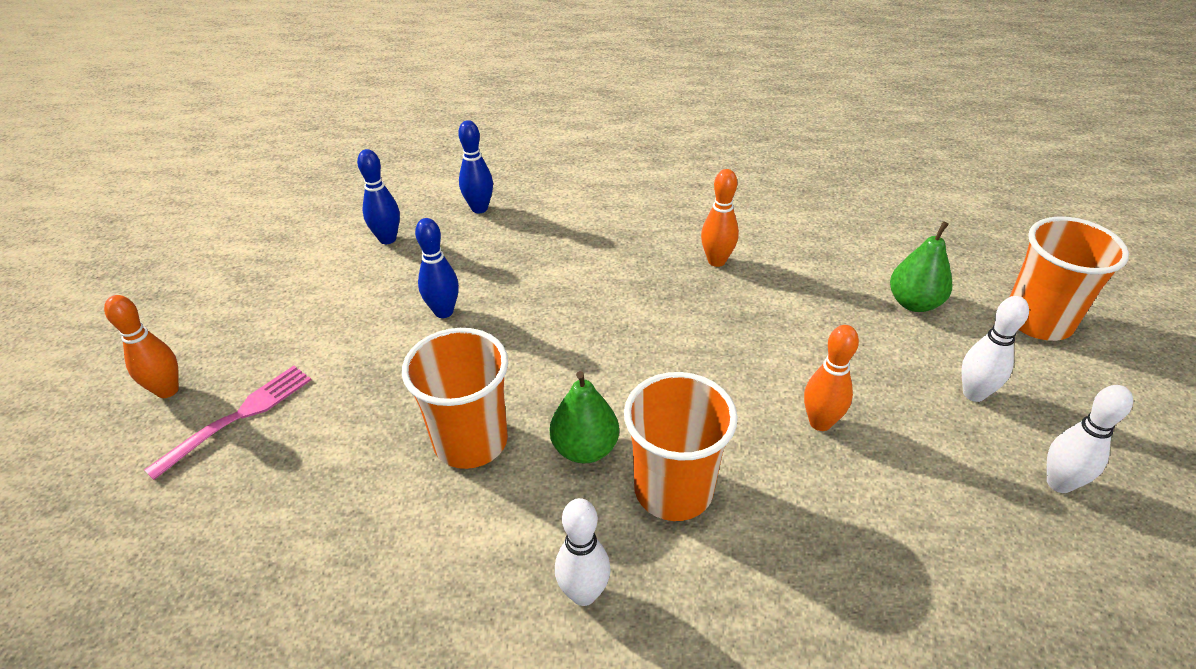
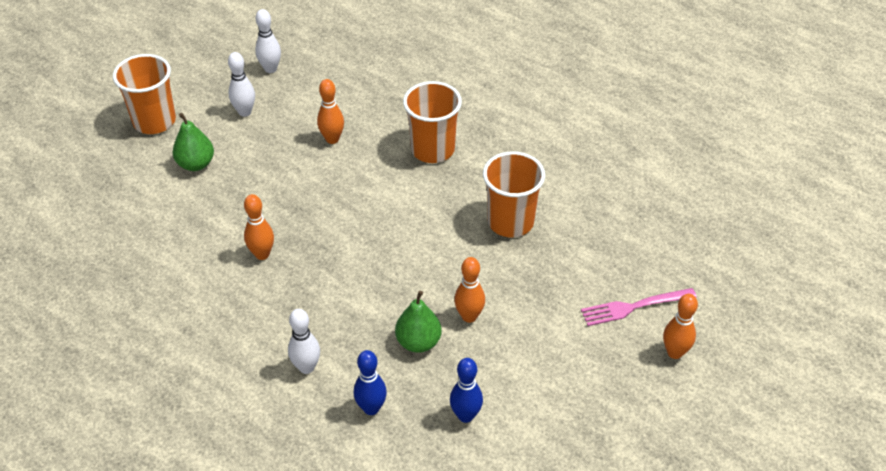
camera: 145 degrees left, 5 degrees up
blue bowling pin [415,218,459,318] -> orange bowling pin [454,257,485,323]
green pear [550,371,619,464] -> green pear moved to [395,291,442,353]
white bowling pin [555,498,611,606] -> white bowling pin moved to [288,309,320,374]

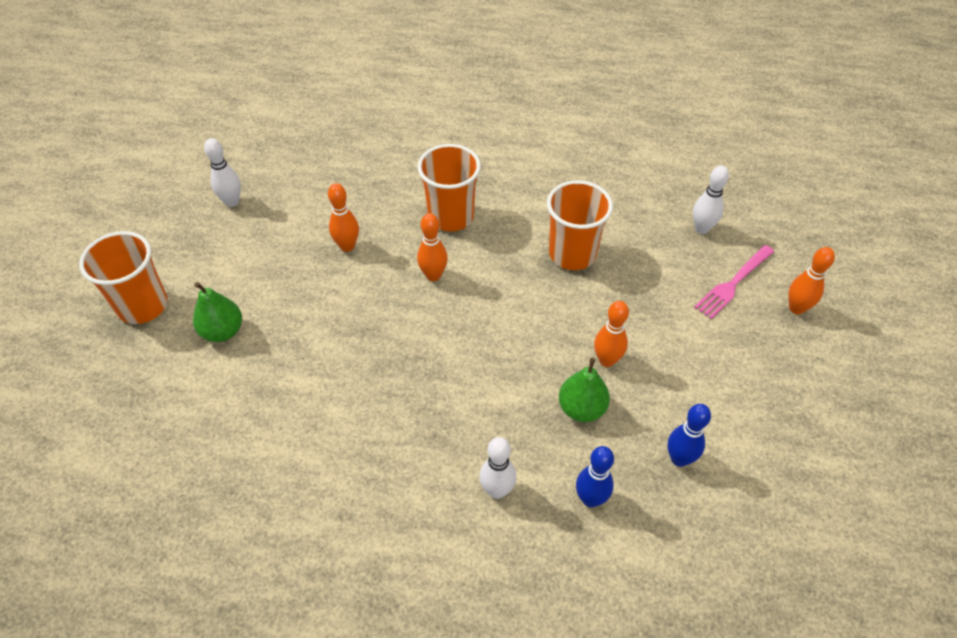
camera: 30 degrees left, 5 degrees up
white bowling pin [228,52,255,117] -> white bowling pin moved to [693,165,729,234]
orange bowling pin [244,194,274,260] -> orange bowling pin moved to [417,213,448,281]

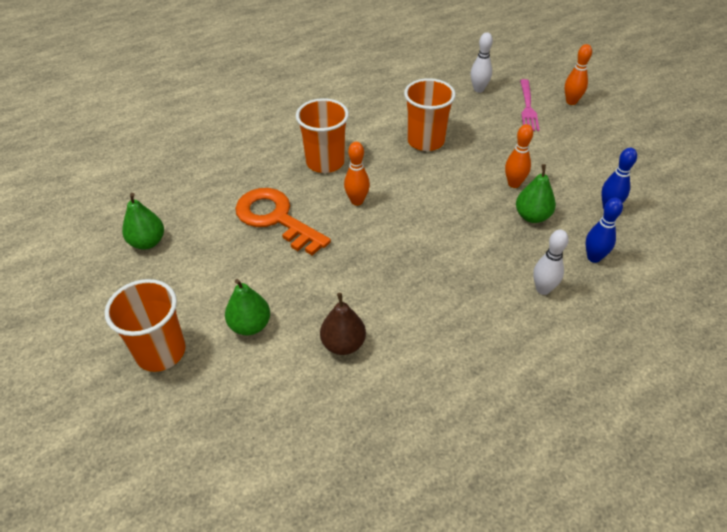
camera: 40 degrees left, 5 degrees down
white bowling pin [204,138,241,207] -> green pear [122,193,164,250]
orange bowling pin [328,183,359,252] -> orange key [235,188,331,256]
none -> brown pear [320,293,366,355]

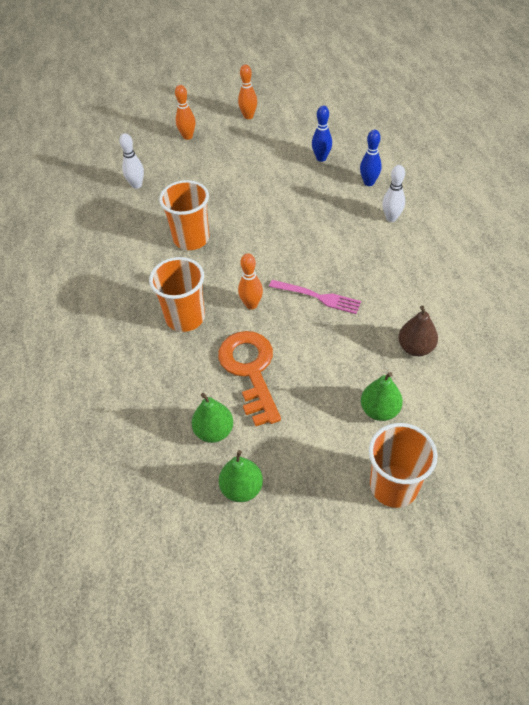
camera: 70 degrees left, 5 degrees up
orange key [235,188,331,256] -> orange key turned 105 degrees clockwise [218,331,281,426]
orange bowling pin [505,124,533,188] -> orange bowling pin moved to [238,64,257,119]
green pear [516,164,556,223] -> green pear moved to [191,393,233,443]
pink fork [520,79,539,131] -> pink fork moved to [269,280,361,314]

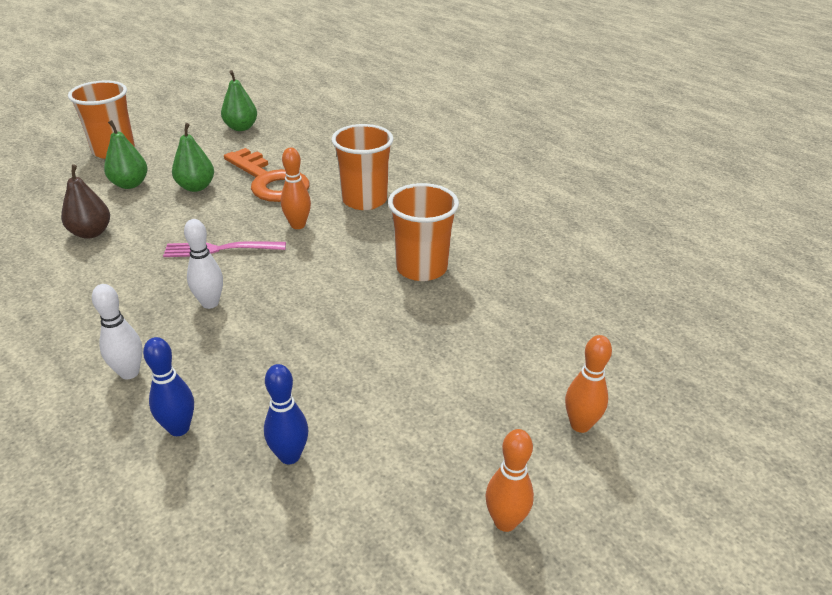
camera: 150 degrees right, 15 degrees down
white bowling pin [119,133,144,189] -> white bowling pin moved to [184,219,223,309]
green pear [191,393,233,443] -> green pear moved to [172,123,214,192]

